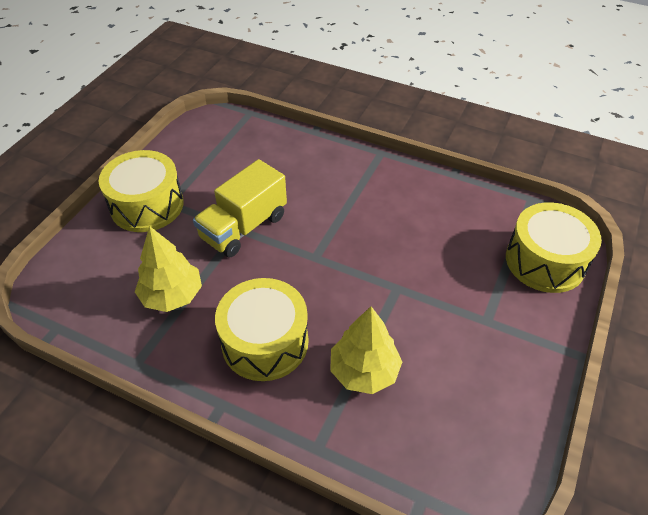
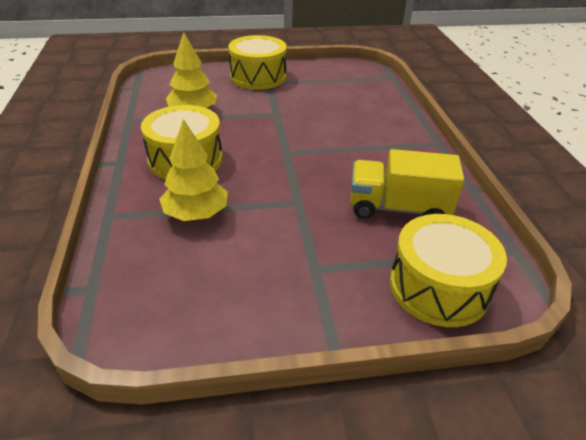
camera: 55 degrees right, 10 degrees down
yellow truck [193,159,287,257] -> yellow truck moved to [350,149,464,219]

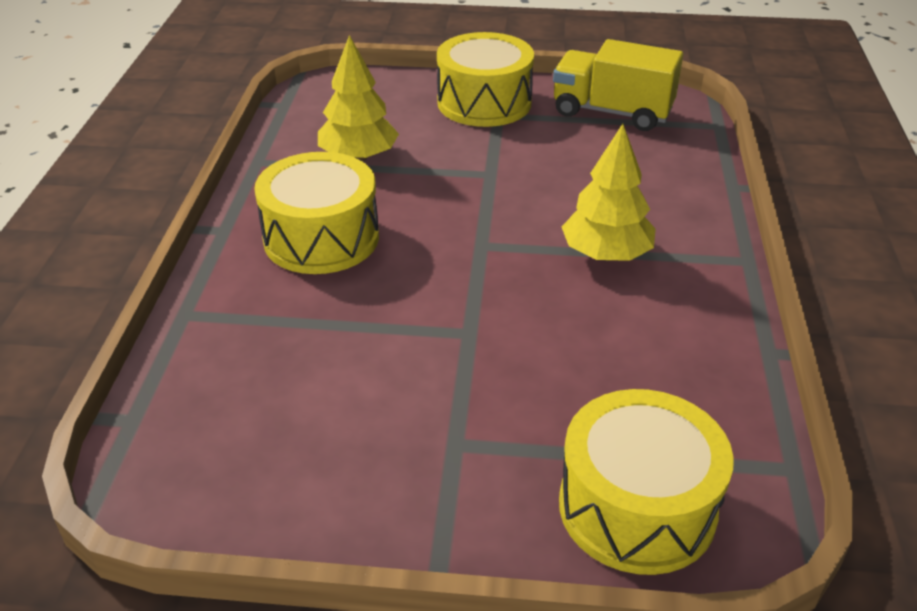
camera: 15 degrees right, 0 degrees up
yellow tree [159,119,228,221] -> yellow tree moved to [562,124,656,261]
yellow truck [350,149,464,219] -> yellow truck moved to [553,39,683,131]

